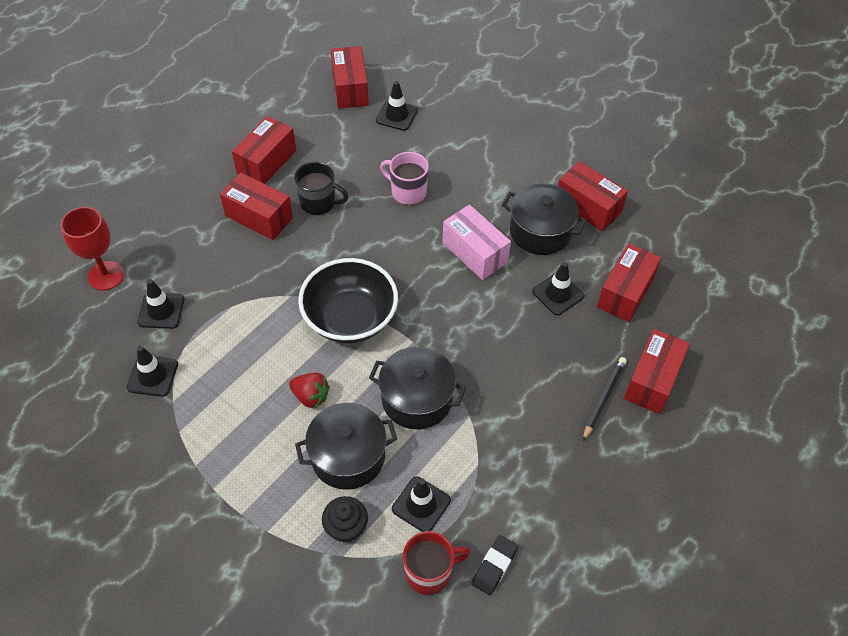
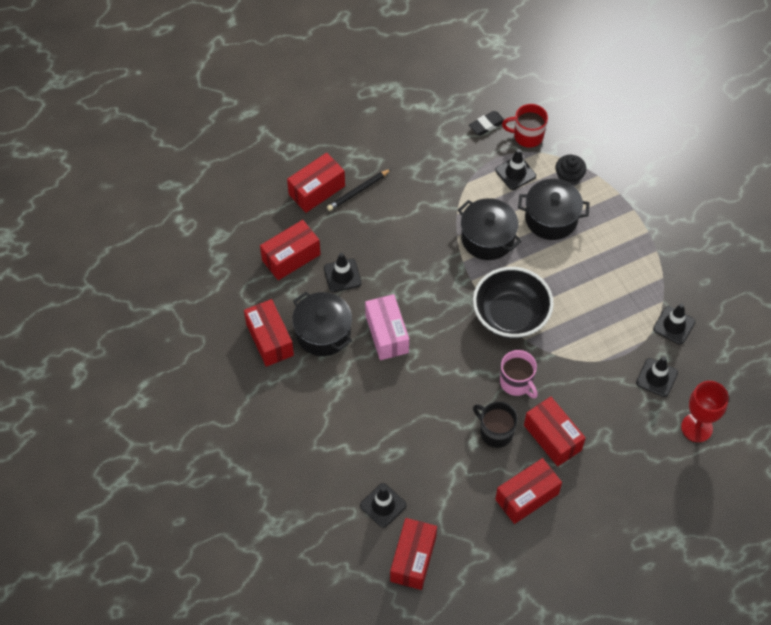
camera: 155 degrees left, 5 degrees up
red strawberry [289,373,330,408] -> none
pink mug [380,152,429,205] -> pink mug moved to [500,350,538,398]

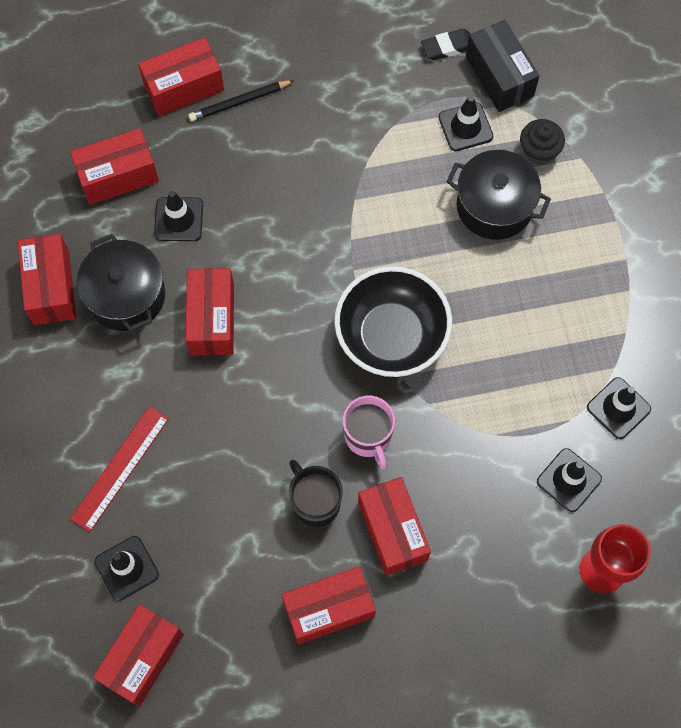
camera: 15 degrees right, 10 degrees up
pink box [365,294,409,360] -> red box [185,268,234,355]
black pot [458,198,522,260] -> none
red mug [502,104,548,148] -> black box [466,20,539,112]
none -> red ruler [70,406,169,532]

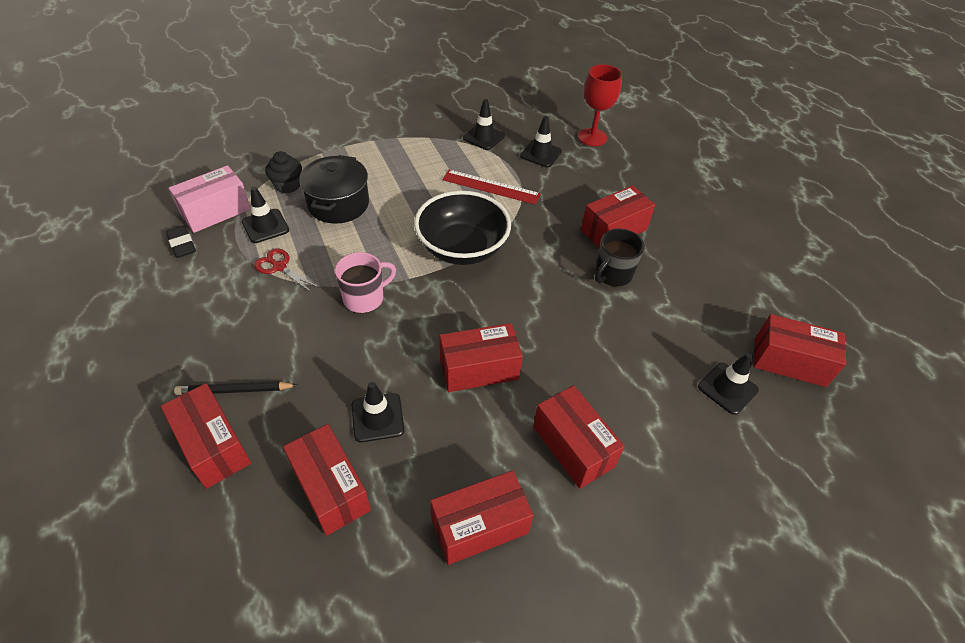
camera: 105 degrees left, 20 degrees down
red ruler [70,406,169,532] -> red ruler moved to [442,170,541,205]
black pot [77,234,165,332] -> none
black pencil [188,80,295,122] -> black pencil turned 120 degrees clockwise [174,381,297,395]
red box [281,566,376,645] -> red box moved to [533,385,625,489]
pink mug [343,396,395,470] -> pink mug moved to [335,252,396,313]
black box [466,20,539,112] -> pink box [169,165,251,233]
none -> red scissors [254,248,319,293]

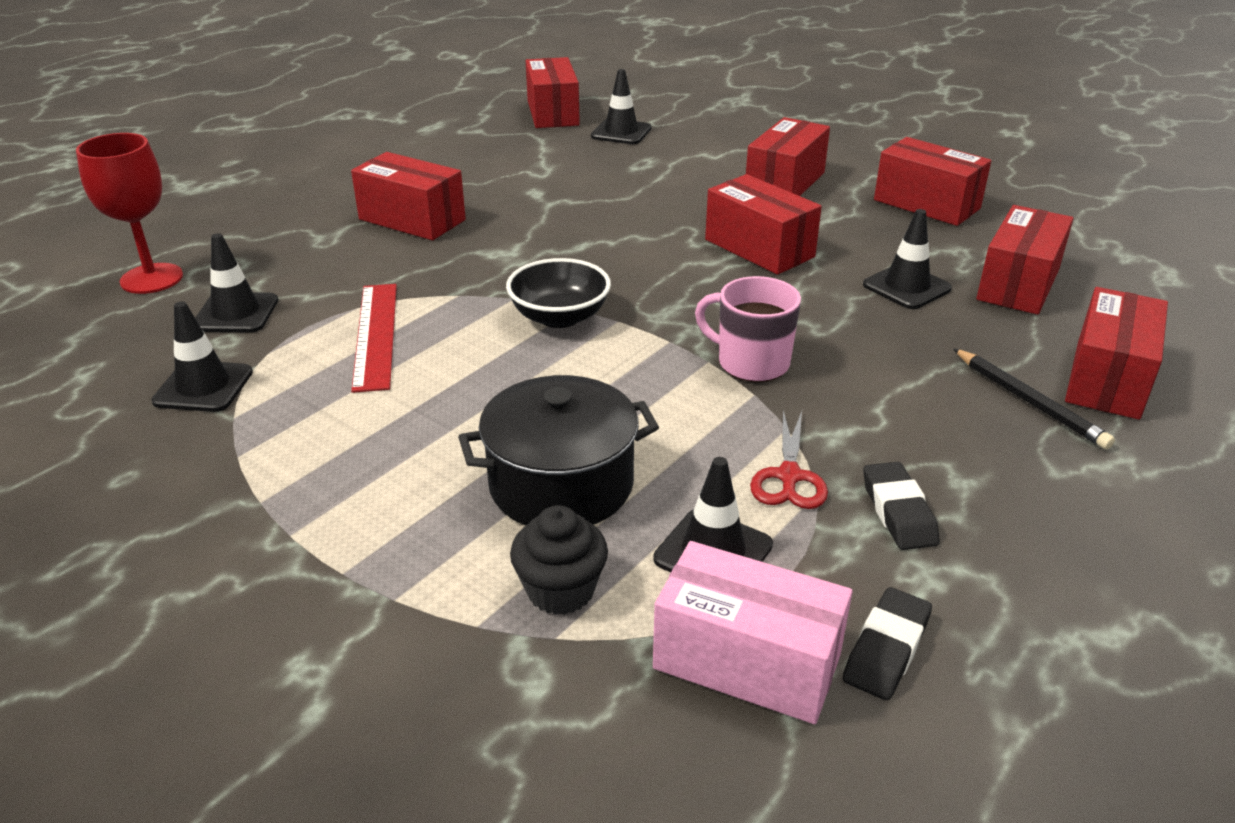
camera: 115 degrees left, 15 degrees down
black bowl [414,191,511,265] -> black bowl [506,258,611,328], size x0.62
black mug [595,229,645,287] -> none
none -> black eraser [863,462,940,550]

